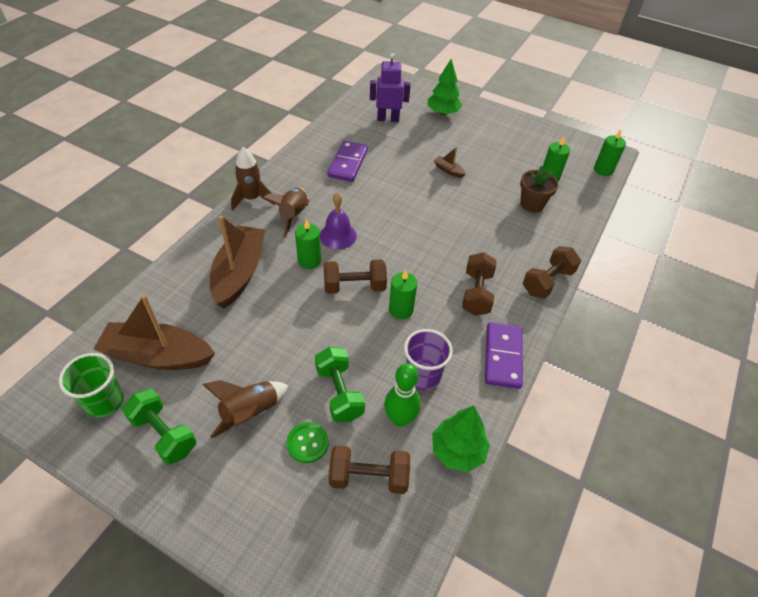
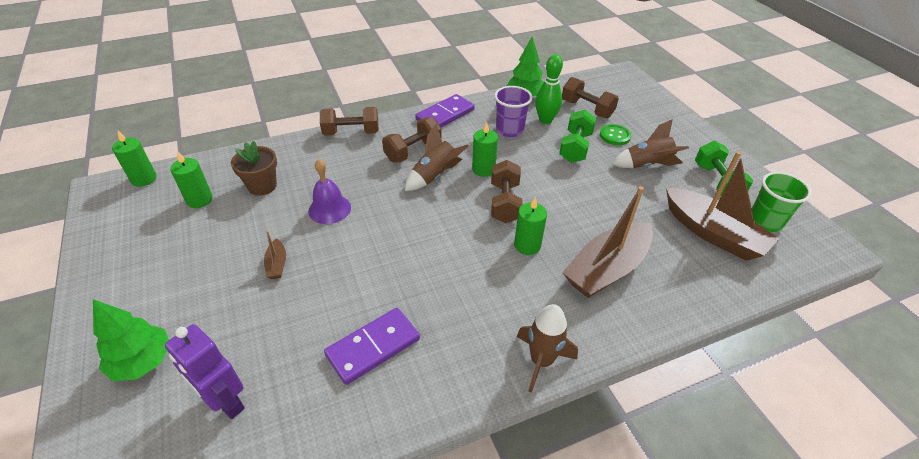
camera: 140 degrees left, 5 degrees down
brown rocket [262,188,310,237] -> brown rocket moved to [405,124,469,191]
purple bell [320,192,357,249] -> purple bell moved to [308,159,351,224]
brown dumbbell [323,259,387,294] -> brown dumbbell turned 60 degrees clockwise [491,160,523,223]

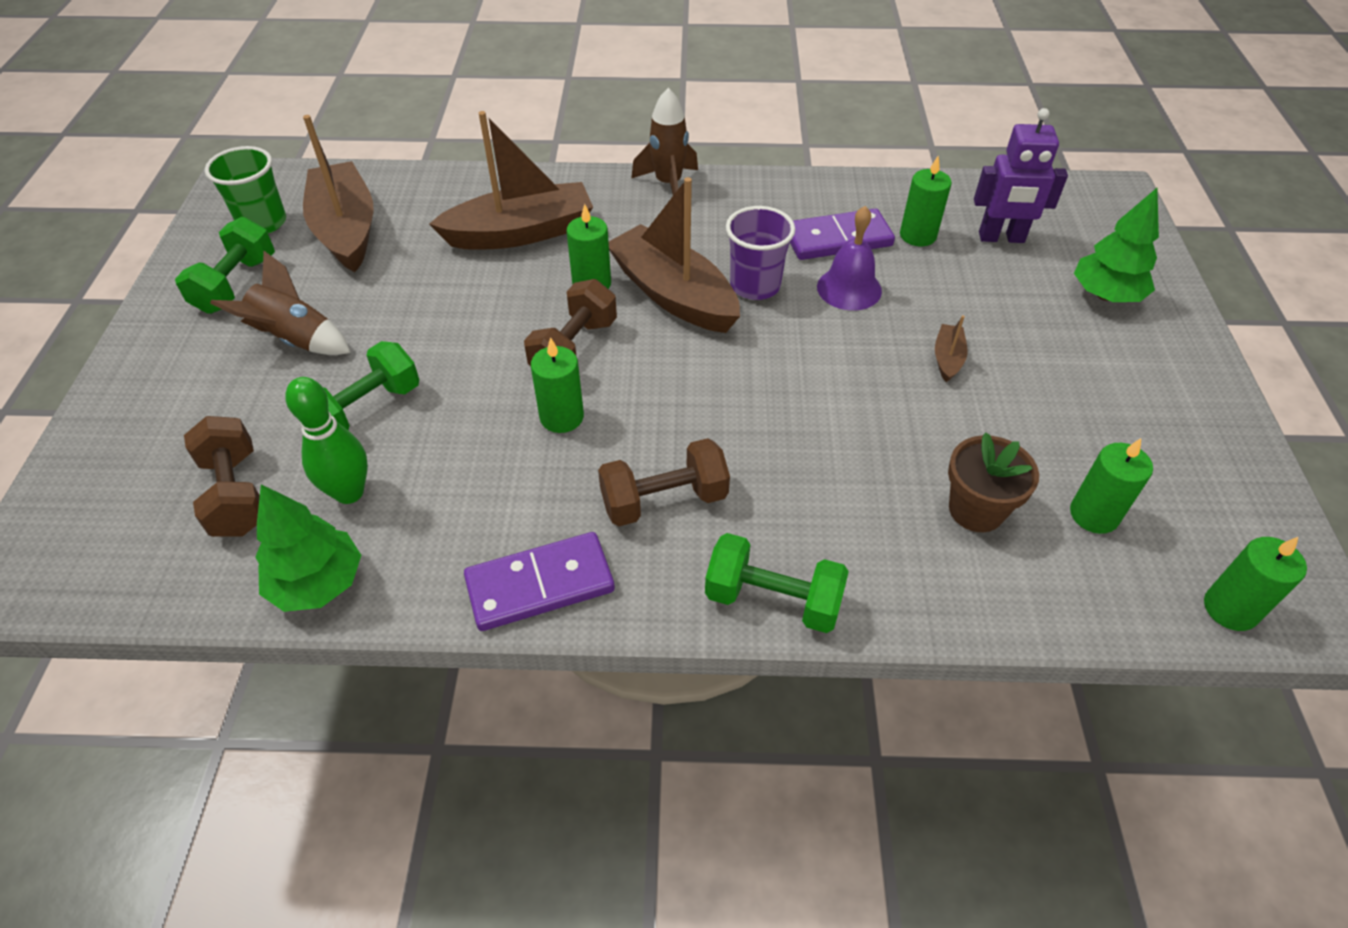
camera: 155 degrees left, 5 degrees up
purple robot [165,324,245,419] -> purple robot turned 120 degrees clockwise [974,108,1068,243]
purple bell [308,159,351,224] -> purple bell moved to [817,206,882,311]
brown dumbbell [320,107,379,136] -> green dumbbell [705,533,849,633]
brown rocket [405,124,469,191] -> none
purple cup [494,86,532,137] -> purple cup moved to [726,206,795,300]
green button [600,124,631,145] -> none
none -> brown boat [609,177,740,333]
none -> green candle [900,156,952,247]

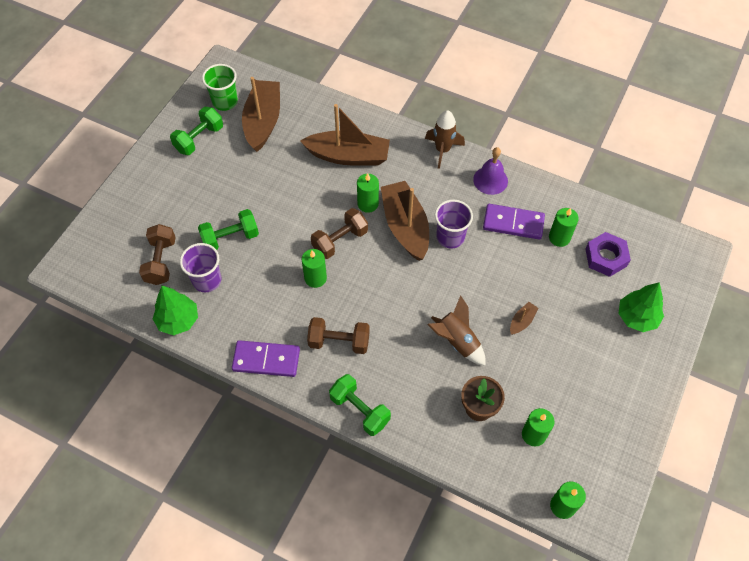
camera: 25 degrees right, 10 degrees up
brown rocket [210,251,351,355] -> brown rocket moved to [428,295,485,365]
green bowling pin [285,377,368,504] -> purple cup [180,243,221,292]
purple bell [817,206,882,311] -> purple bell moved to [473,147,508,195]
purple robot [974,108,1068,243] -> purple nut [586,232,631,277]

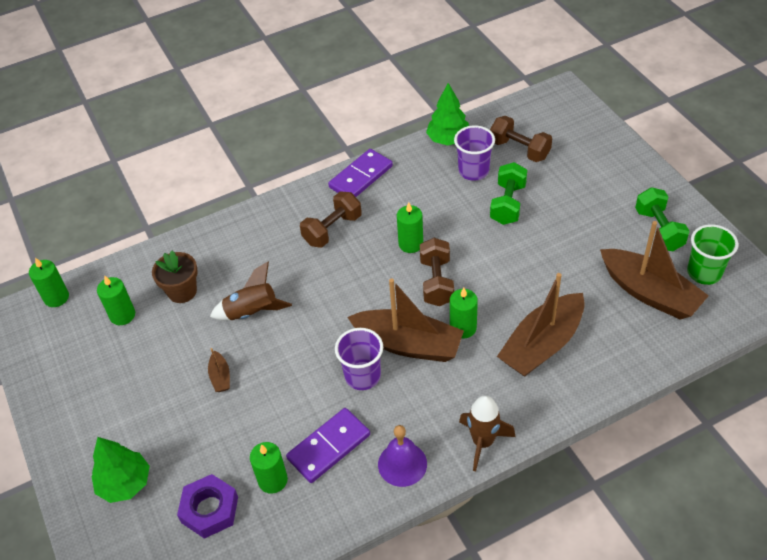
camera: 130 degrees right, 10 degrees down
green dumbbell [329,374,391,436] -> none

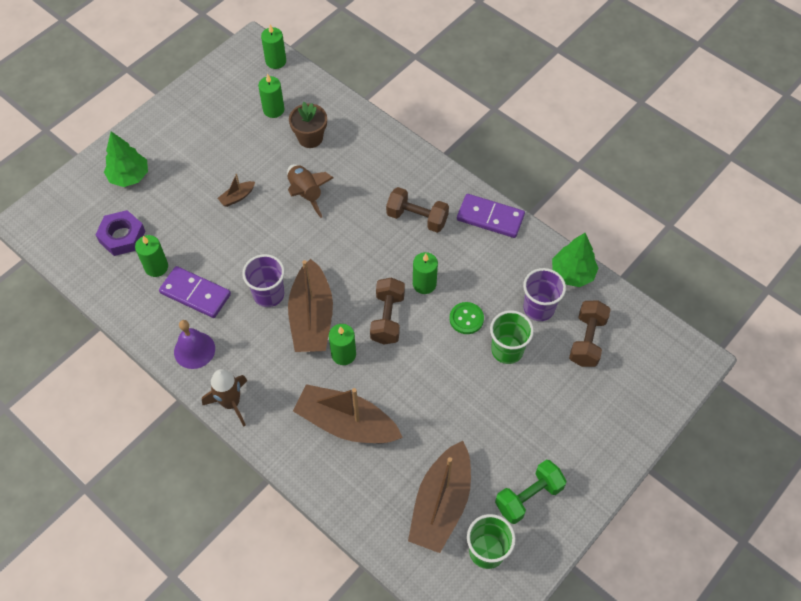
camera: 65 degrees right, 10 degrees up
brown dumbbell [420,238,454,306] -> brown dumbbell turned 60 degrees counterclockwise [370,278,405,344]
green dumbbell [490,162,527,225] -> green cup [490,310,534,364]
none -> green button [450,302,484,334]

